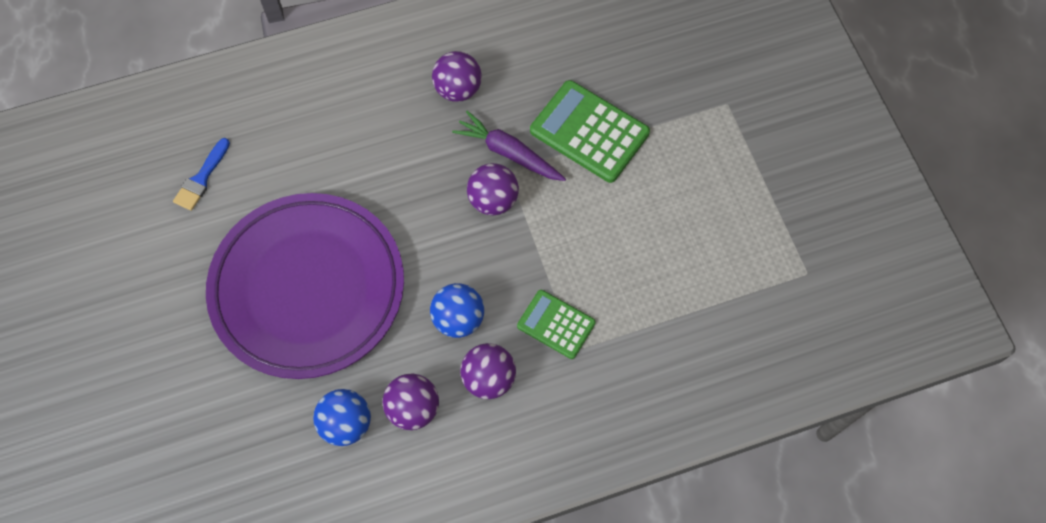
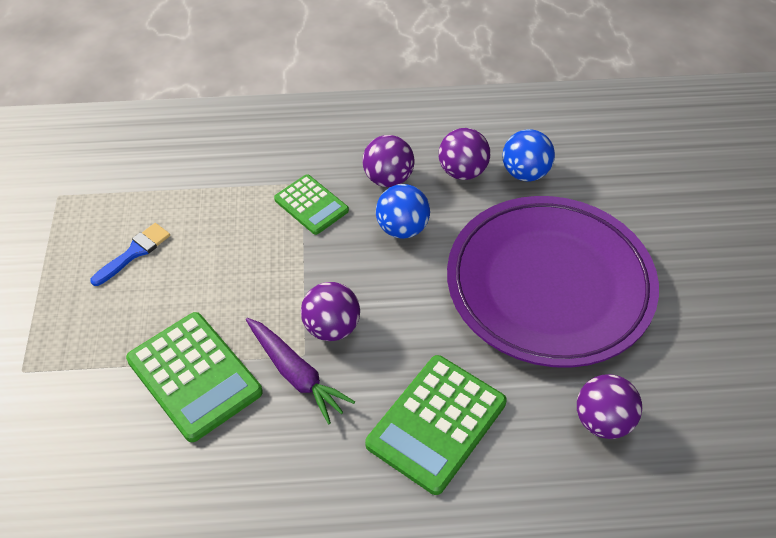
camera: 165 degrees left, 15 degrees down
blue brush [173,138,230,211] -> blue brush moved to [90,223,170,286]
purple ball [432,51,482,102] -> purple ball moved to [577,374,642,439]
none -> green calculator [365,355,507,495]

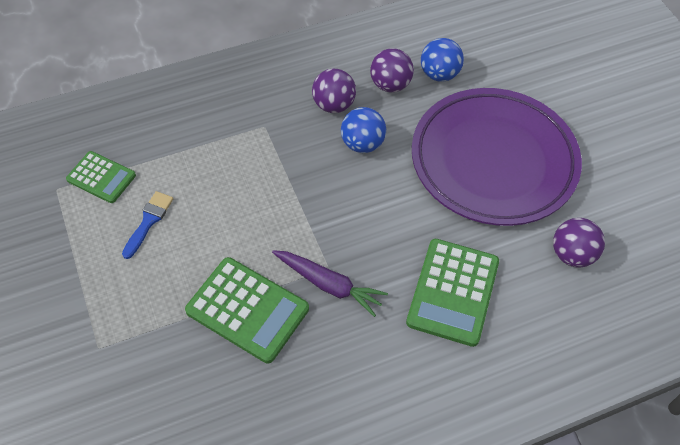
camera: 20 degrees left, 5 degrees up
green calculator [274,175,349,235] -> green calculator moved to [66,151,136,203]
purple ball [301,282,360,341] -> none

